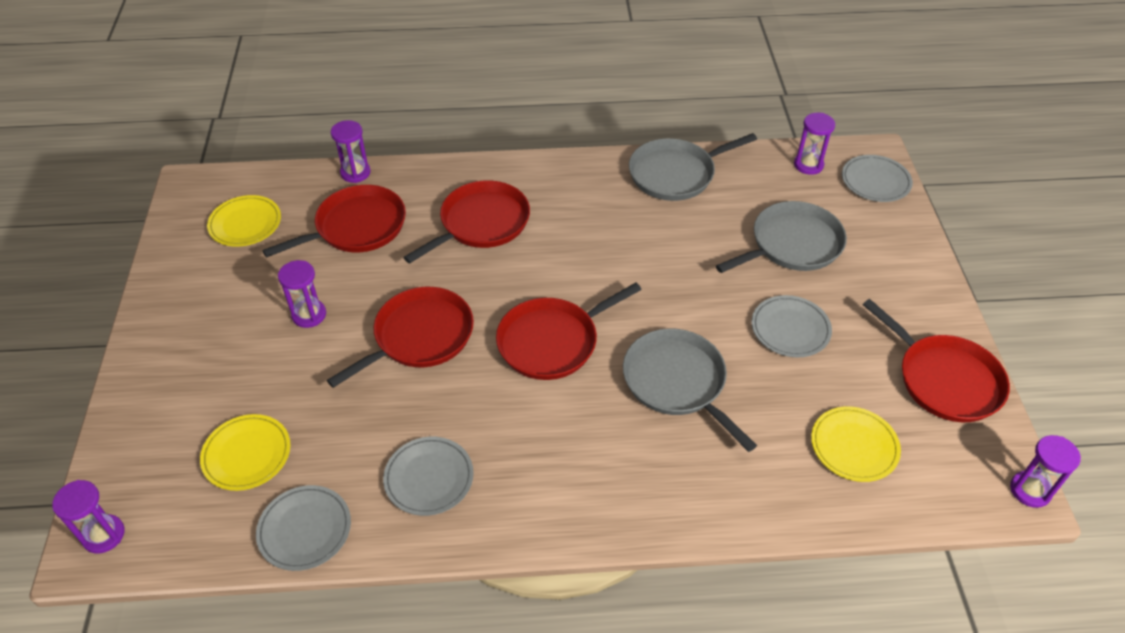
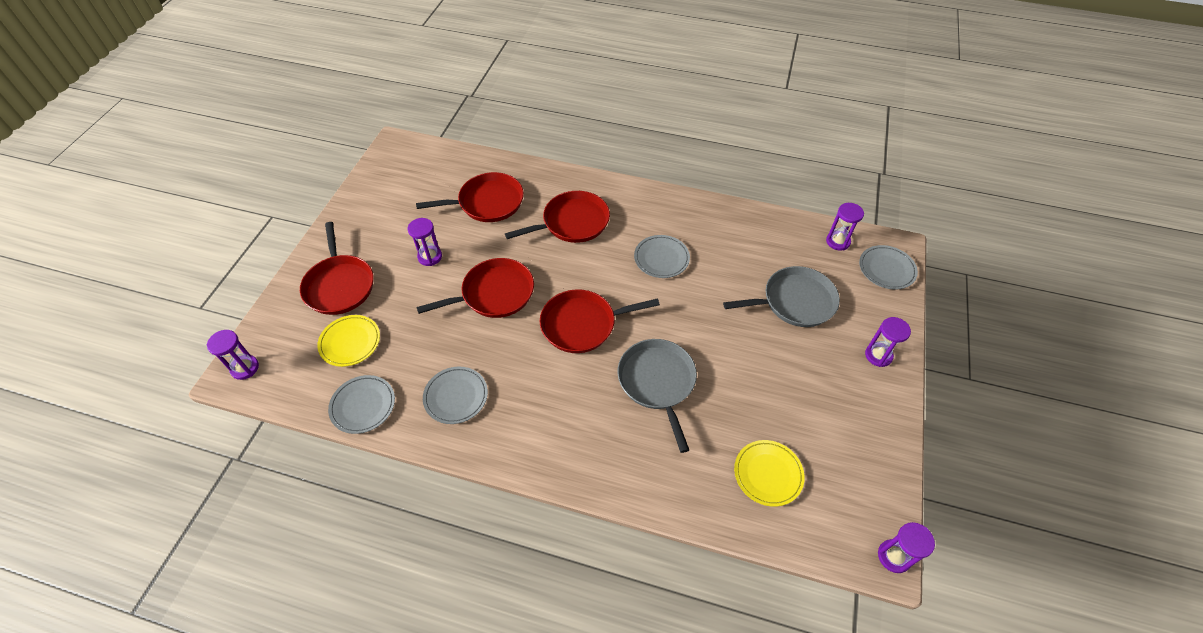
camera: 20 degrees right, 5 degrees up
yellow plate [207,195,281,247] -> none
purple hourglass [331,120,371,183] -> purple hourglass moved to [865,317,911,367]
grey pan [629,133,757,201] -> none
grey plate [751,295,832,358] -> grey plate moved to [634,235,690,278]
red pan [862,299,1010,422] -> red pan moved to [300,222,374,315]

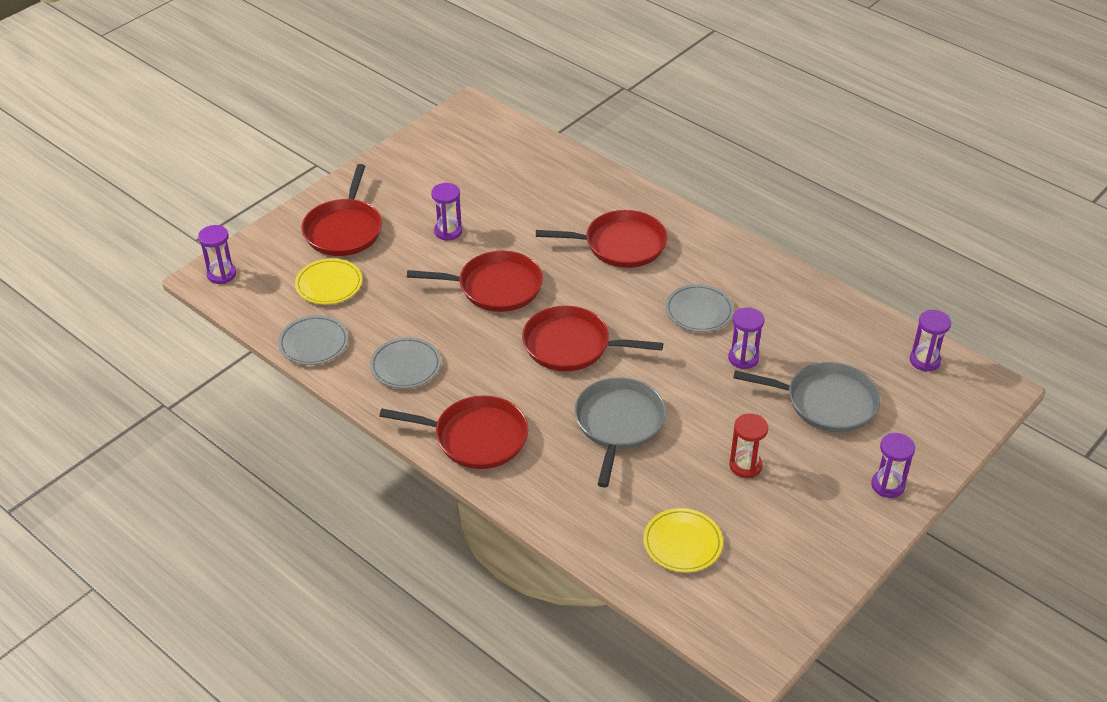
camera: 25 degrees right, 10 degrees down
red pan [416,172,524,222] -> red pan moved to [379,395,529,469]
grey plate [859,245,918,290] -> none
purple hourglass [878,522,935,573] -> purple hourglass moved to [728,307,764,369]
none -> red hourglass [729,413,768,478]

